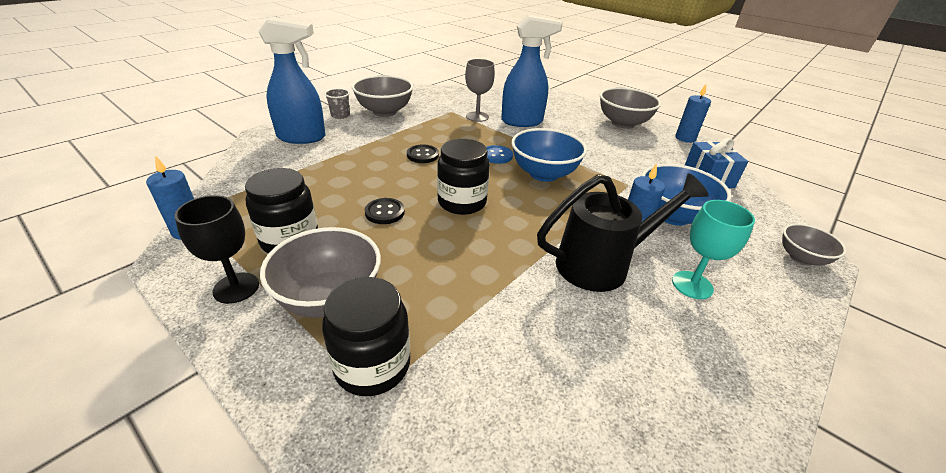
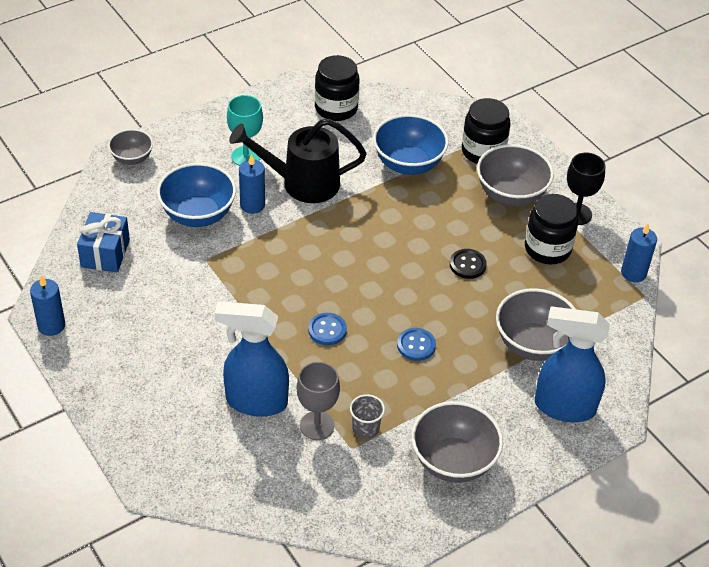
camera: 165 degrees left, 10 degrees up
grey cup [325,88,350,119] -> grey cup moved to [350,394,385,439]
black button [407,144,439,163] -> blue button [397,328,436,361]
black jar [437,139,490,215] -> black jar moved to [315,55,360,121]
blue bowl [511,128,587,182] -> blue bowl moved to [373,114,449,175]
grey bowl [600,87,661,129] -> grey bowl moved to [496,288,575,361]

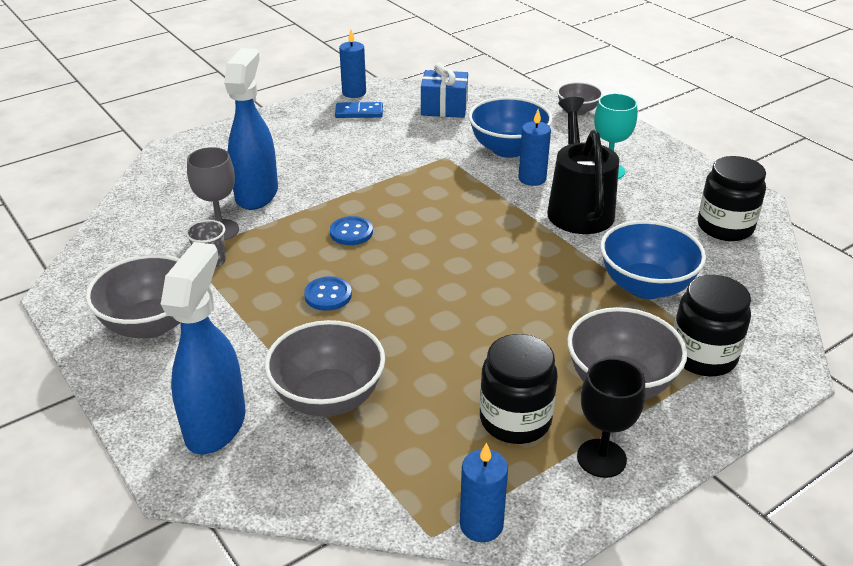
camera: 90 degrees right, 10 degrees down
black button [450,249,487,279] -> none
none -> blue domino [335,102,383,118]

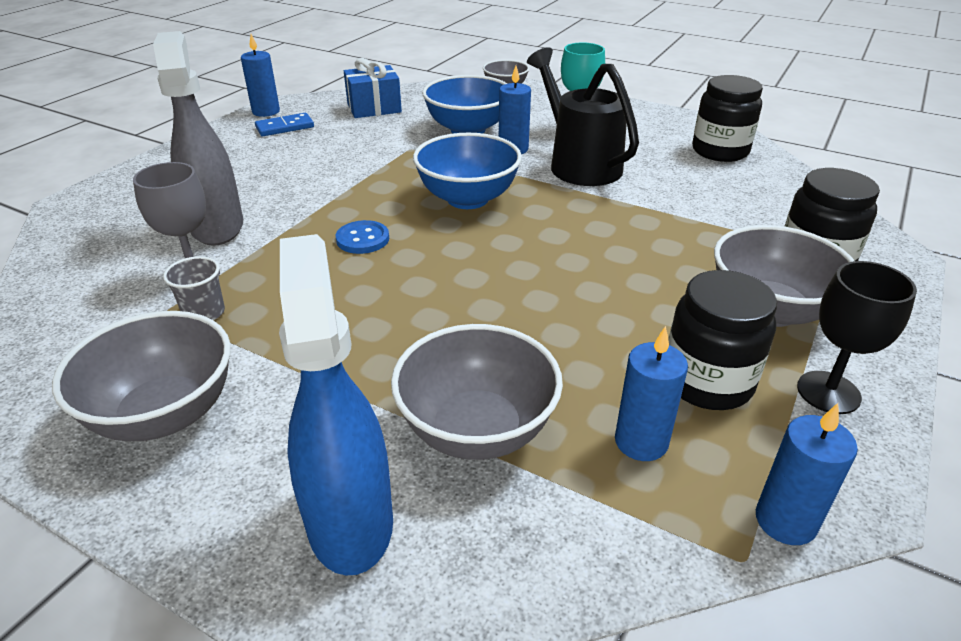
camera: 25 degrees left, 0 degrees up
blue spray bottle [224,48,278,210] -> grey spray bottle [153,31,243,246]
blue button [304,276,352,311] -> none
blue bowl [600,220,706,299] -> blue bowl moved to [413,133,522,209]
none -> blue candle [615,326,688,461]

